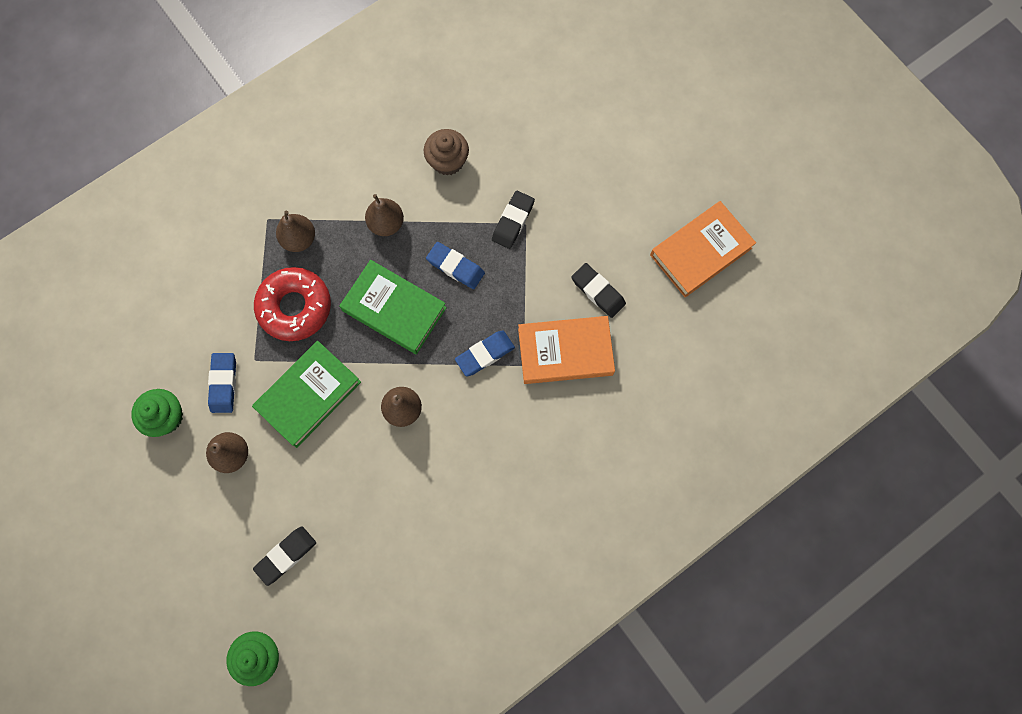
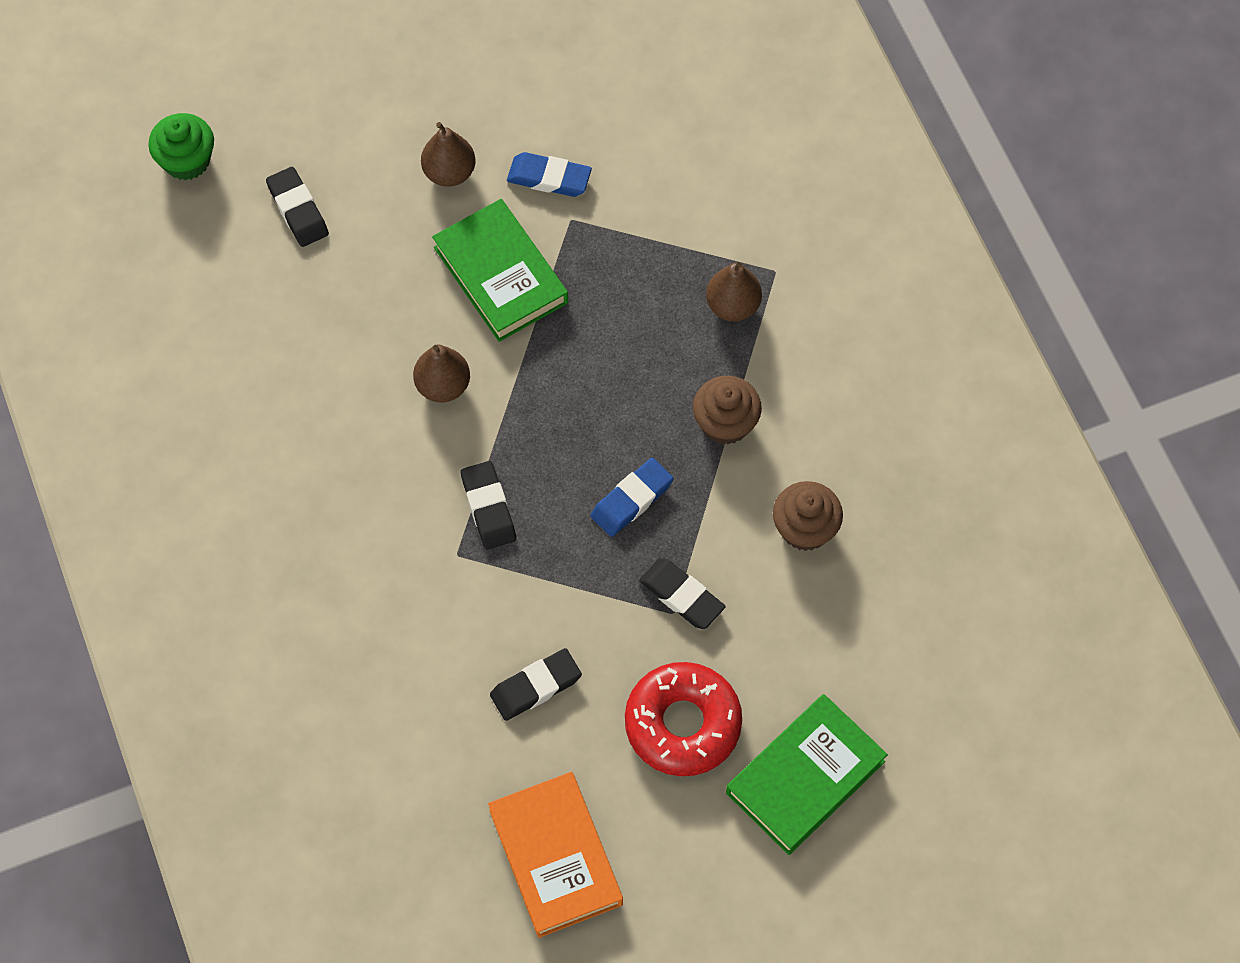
camera: 105 degrees right, 10 degrees down
green cupcake [131,389,183,437] -> none
red donut [254,267,331,341] -> red donut moved to [625,662,742,776]
green book [339,260,447,354] -> green book moved to [726,694,888,855]
brown pear [365,194,404,236] -> brown cupcake [693,376,762,445]
blue eraser [455,331,515,377] -> black eraser [461,461,516,550]
orange book [518,316,615,384] -> none

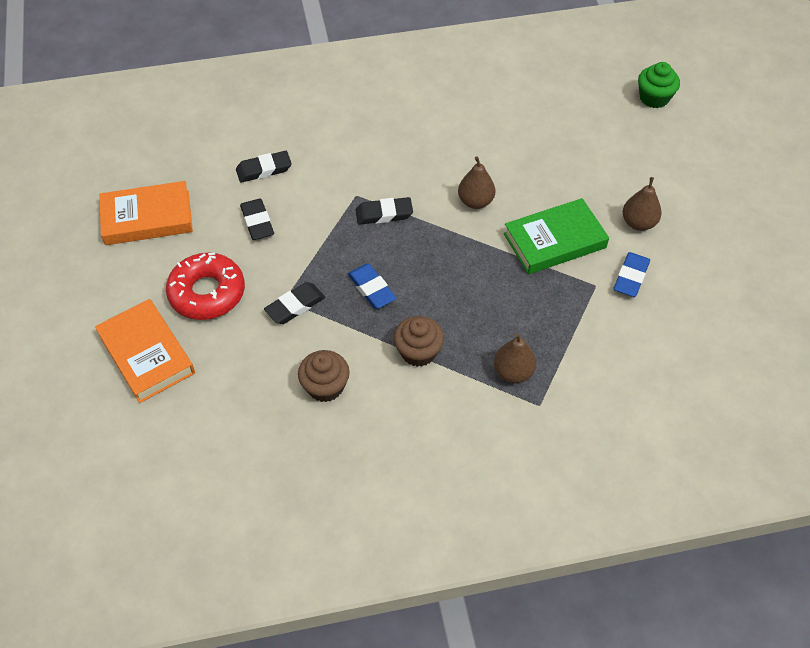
camera: 100 degrees right, 10 degrees down
black eraser [266,167,329,247] -> black eraser moved to [236,151,292,183]
green book [726,694,888,855] -> orange book [95,299,195,403]

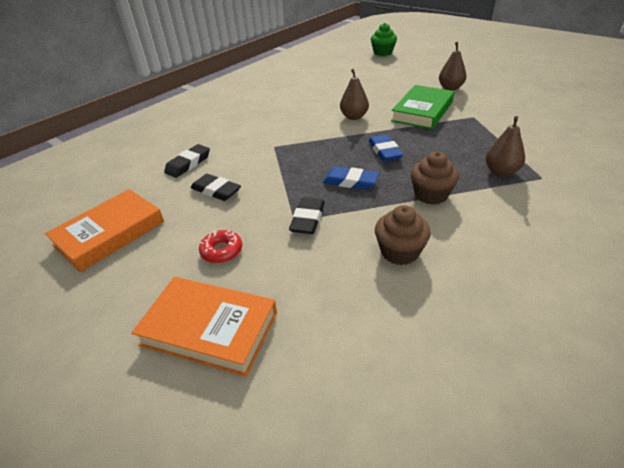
camera: 35 degrees left, 15 degrees down
red donut [166,253,245,320] -> red donut [199,230,242,263], size x0.51
black eraser [356,197,413,225] -> none
blue eraser [614,252,650,297] -> blue eraser moved to [369,135,403,161]

